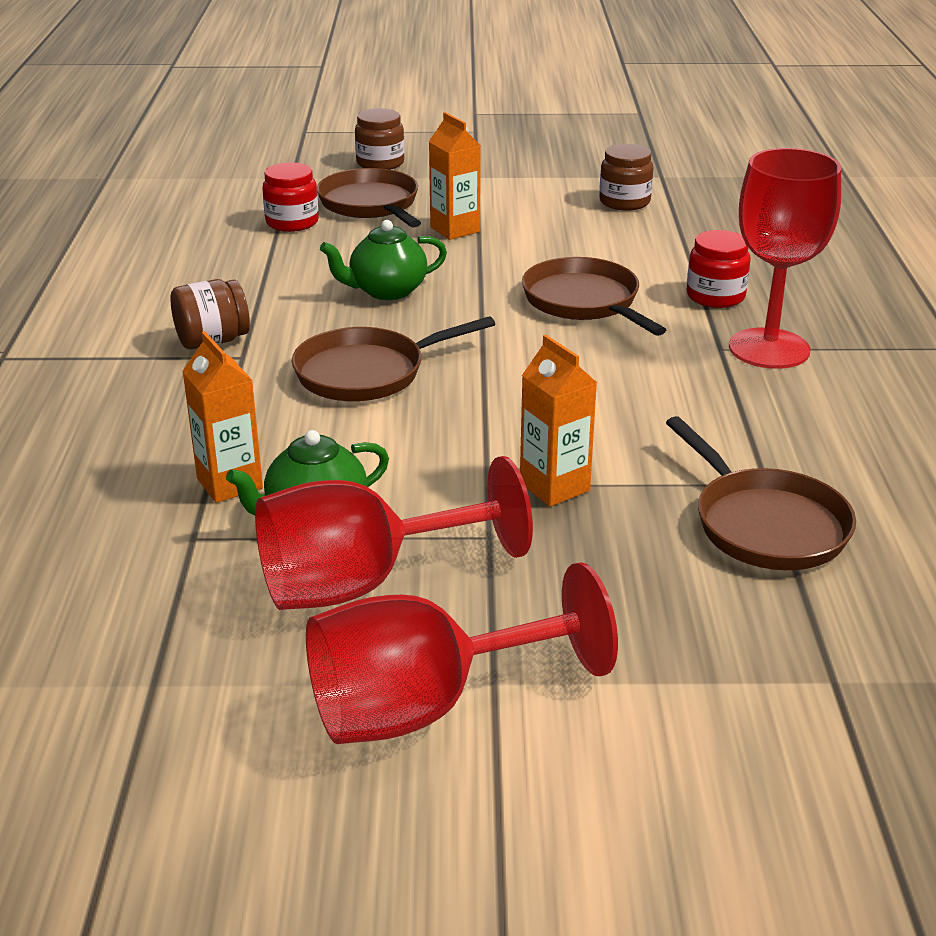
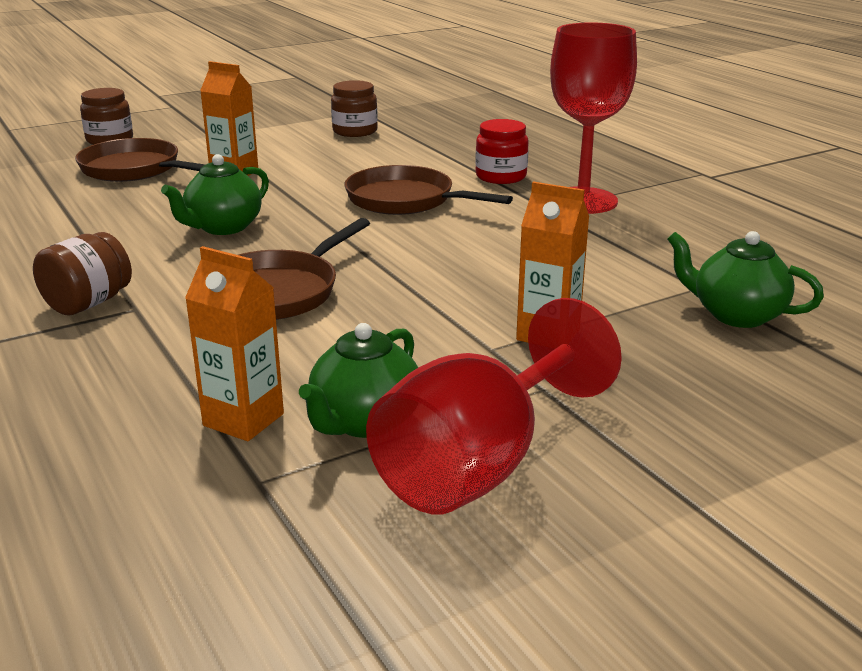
camera: 30 degrees left, 5 degrees down
red jar [262,162,319,232] -> none
red goblet [306,562,618,744] -> none
brown pan [666,416,856,570] -> green teapot [667,231,824,328]

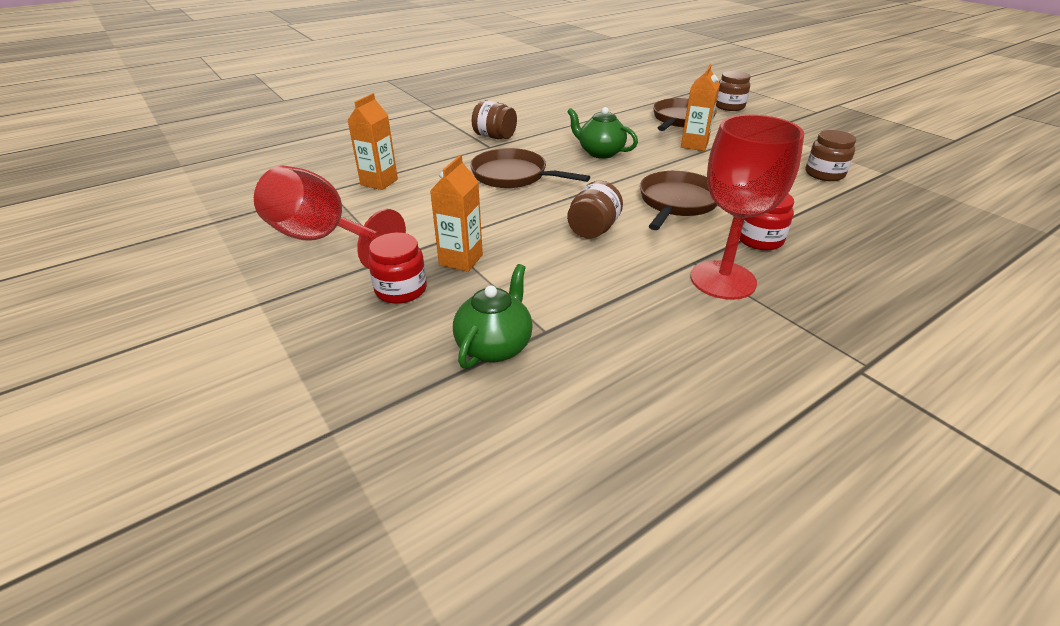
camera: 85 degrees right, 10 degrees up
green teapot [299,323,418,438] -> none
none -> red jar [368,233,427,304]
none -> brown jar [567,181,623,239]

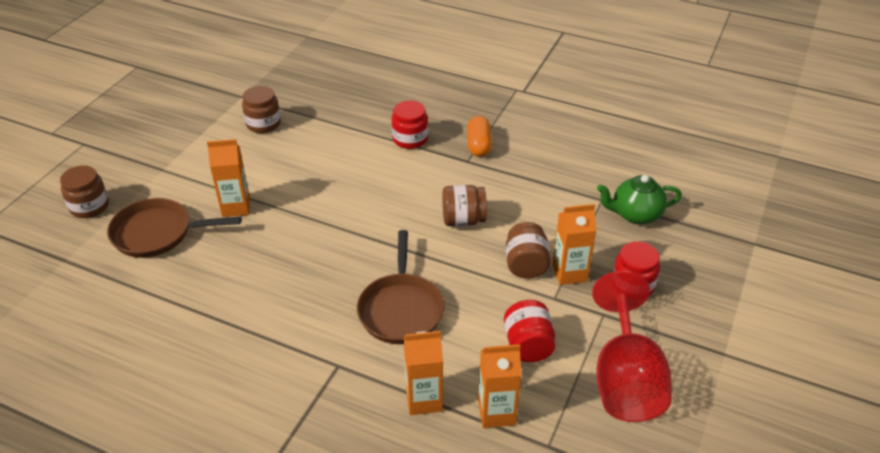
camera: 120 degrees left, 5 degrees up
brown jar [472,100,517,139] -> brown jar moved to [506,222,551,279]
green teapot [567,107,638,159] -> none
brown pan [640,171,717,230] -> none
red goblet [690,114,804,300] -> orange capsule [467,116,492,157]
none -> orange carton [404,331,443,415]
none -> red jar [504,300,555,362]

